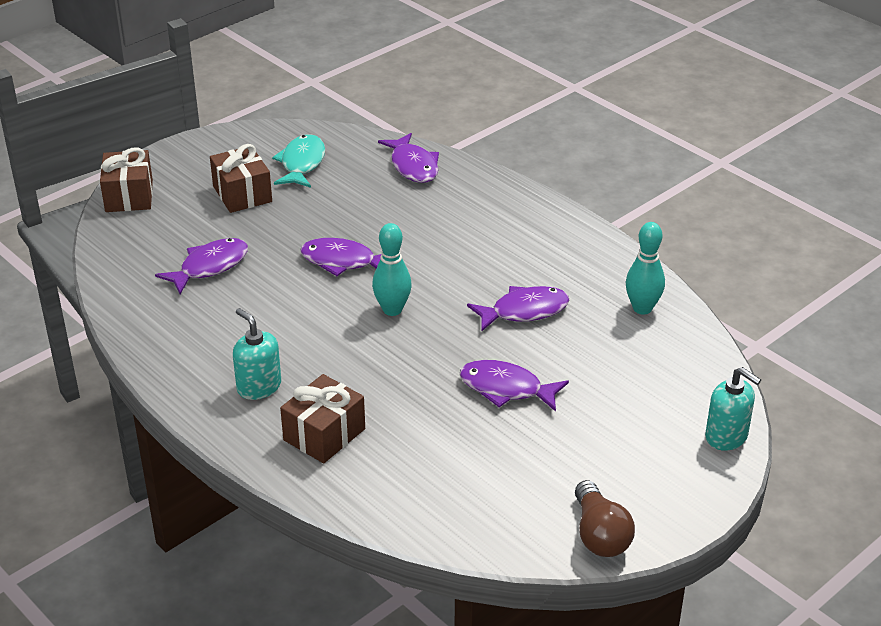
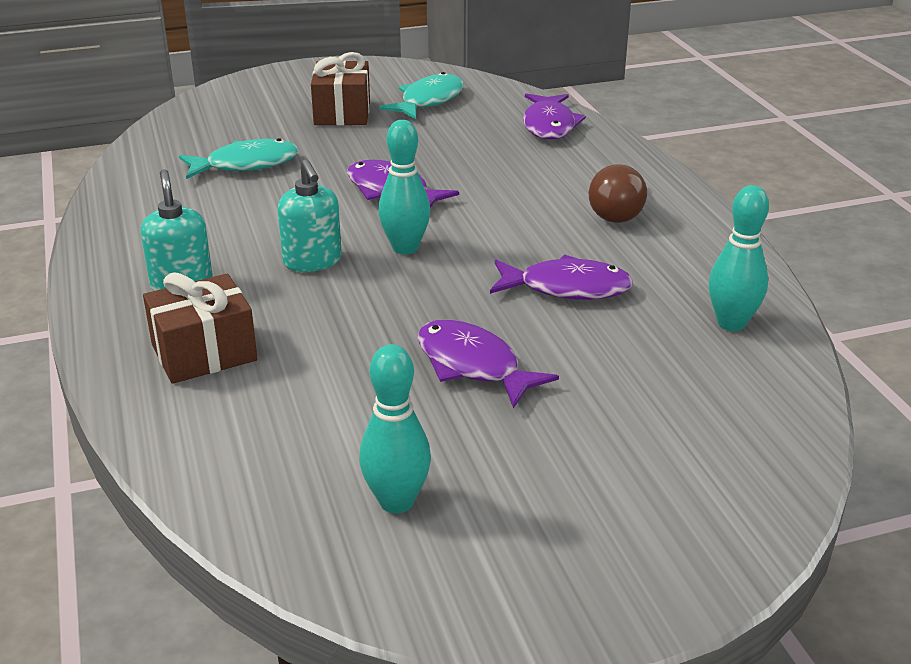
camera: 25 degrees right, 5 degrees down
brown gift [100,148,153,212] -> none
purple fish [155,238,248,294] -> turquoise fish [179,138,298,179]
brown light bulb [575,480,635,557] -> brown light bulb moved to [589,164,647,223]
turquoise soap dispenser [705,367,761,451] -> turquoise soap dispenser moved to [277,159,342,272]
none -> turquoise bowling pin [359,344,431,513]

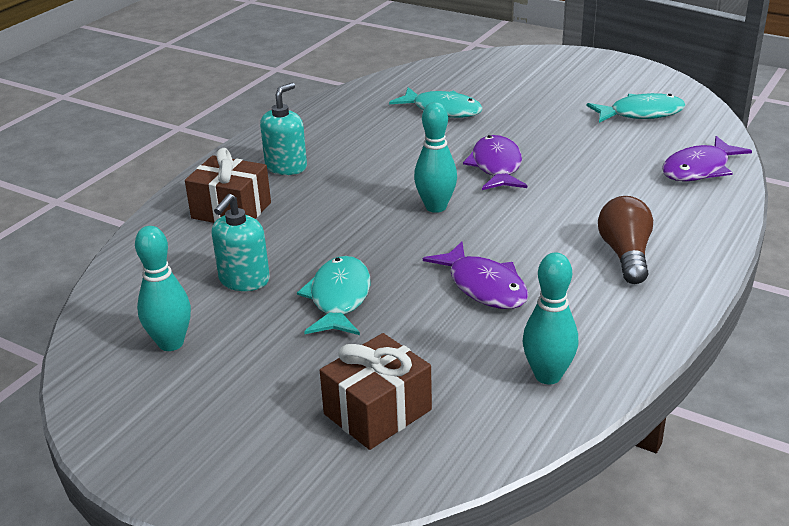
camera: 50 degrees right, 0 degrees up
turquoise soap dispenser [277,159,342,272] -> turquoise soap dispenser moved to [212,194,270,291]
brown gift [311,52,370,125] -> brown gift moved to [320,333,432,450]
purple fish [417,320,559,408] -> turquoise fish [297,256,370,335]
brown light bulb [589,164,647,223] -> brown light bulb turned 120 degrees clockwise [598,196,653,284]

